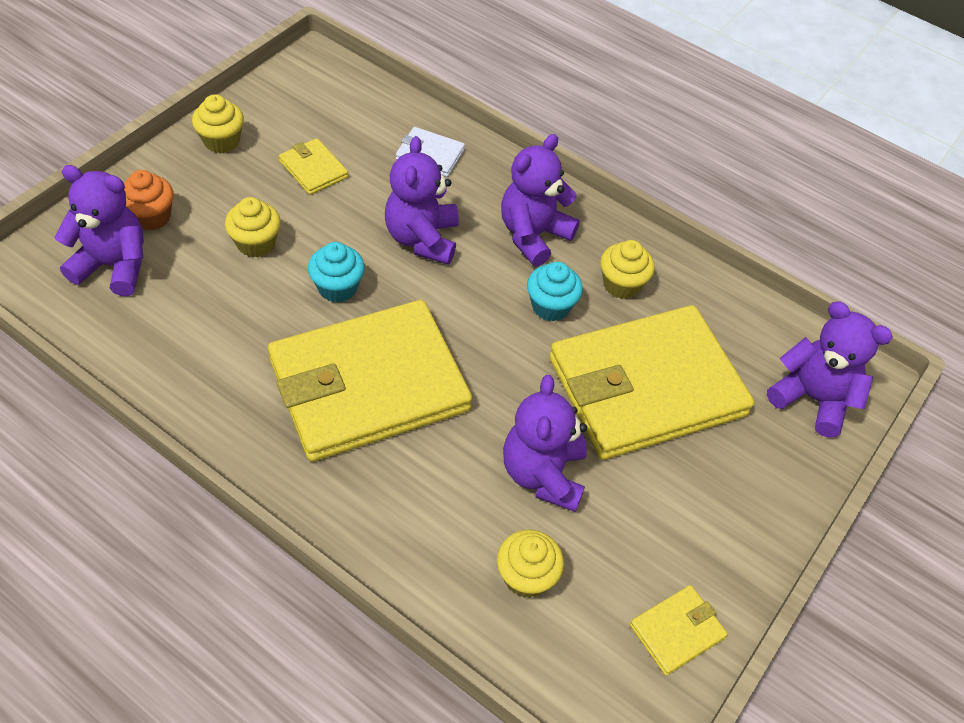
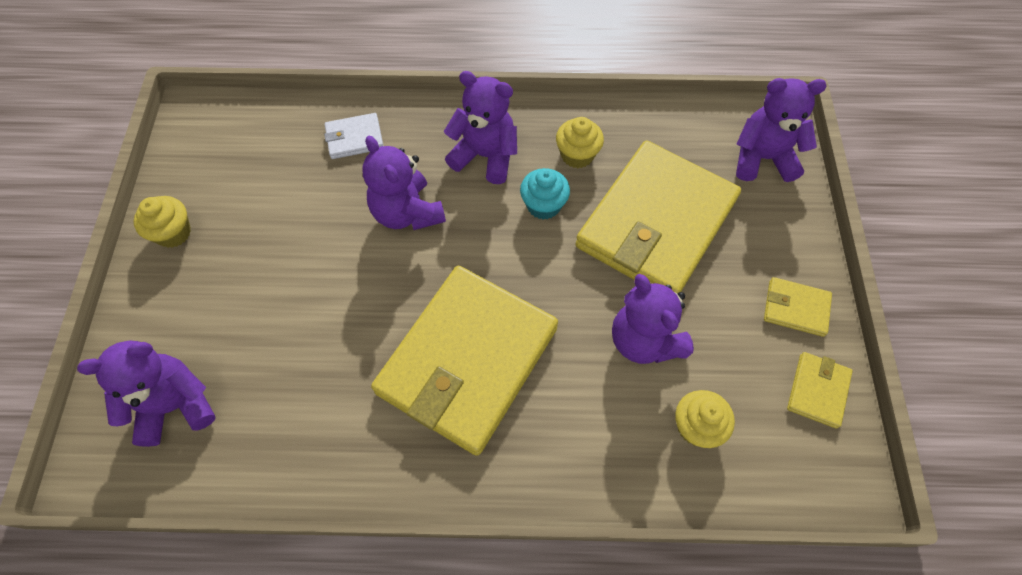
camera: 30 degrees left, 10 degrees up
orange cupcake [124,170,174,231] -> none
yellow cupcake [225,197,281,257] -> none
yellow wallet [279,138,348,195] -> yellow wallet moved to [764,277,832,337]
turquoise cupcake [308,242,365,303] -> none
purple teddy bear [501,134,580,266] -> purple teddy bear turned 105 degrees clockwise [444,71,517,184]

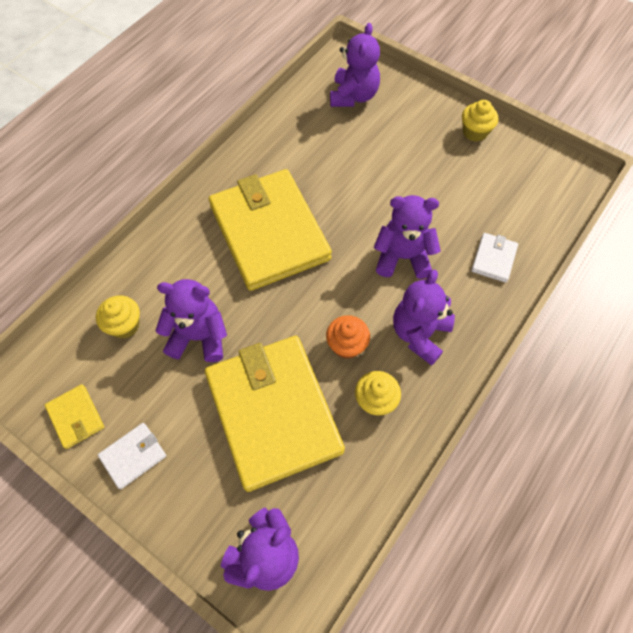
camera: 125 degrees right, 0 degrees up
purple teddy bear [444,71,517,184] -> purple teddy bear turned 150 degrees clockwise [393,270,455,366]
turquoise cupcake [520,168,570,220] -> orange cupcake [326,315,370,359]
yellow wallet [764,277,832,337] -> white wallet [98,423,166,489]

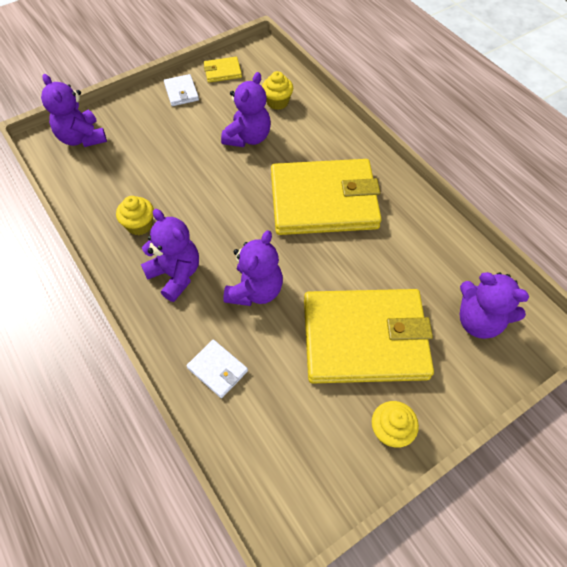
camera: 110 degrees right, 5 degrees down
yellow wallet [205,336,345,492] -> yellow wallet moved to [304,289,434,383]
orange cupcake [326,315,370,359] -> none

